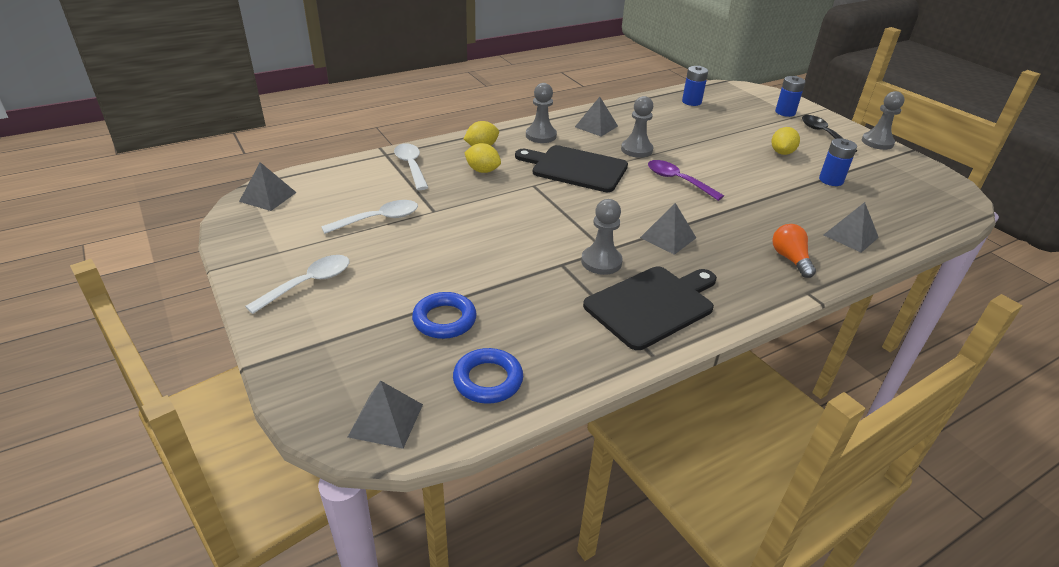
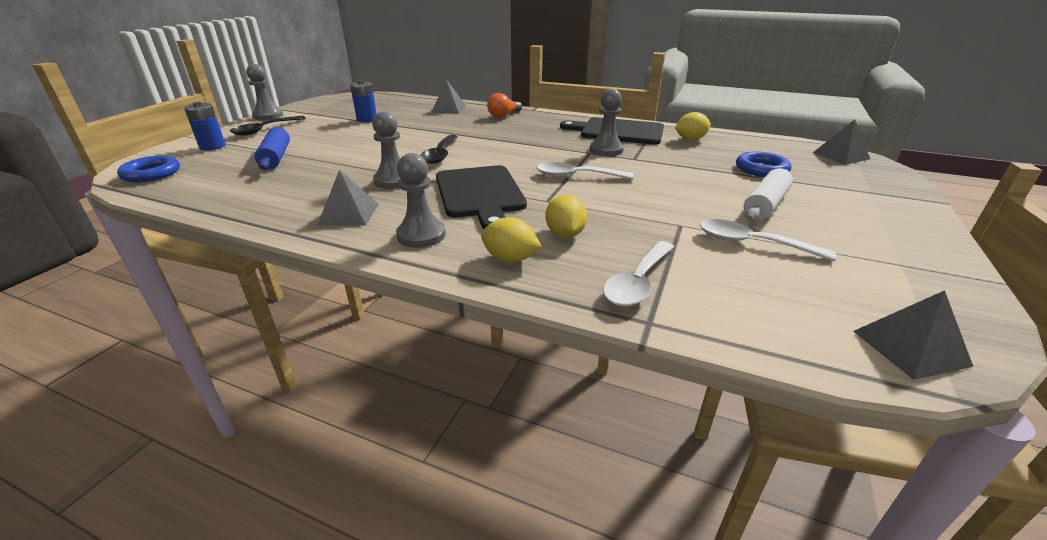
camera: 125 degrees left, 5 degrees down
white spoon [245,255,350,314] -> white spoon moved to [536,162,634,179]
blue ring [453,348,523,404] -> blue ring moved to [117,155,180,183]
grey pyramid [640,203,696,255] -> none
purple spoon [648,160,724,201] -> black spoon [421,135,458,164]
blue battery [682,66,708,106] -> none
yellow lemon [772,127,800,155] -> yellow lemon moved to [675,112,711,140]
none -> blue rolling pin [254,127,290,170]
none -> white rolling pin [743,168,793,221]

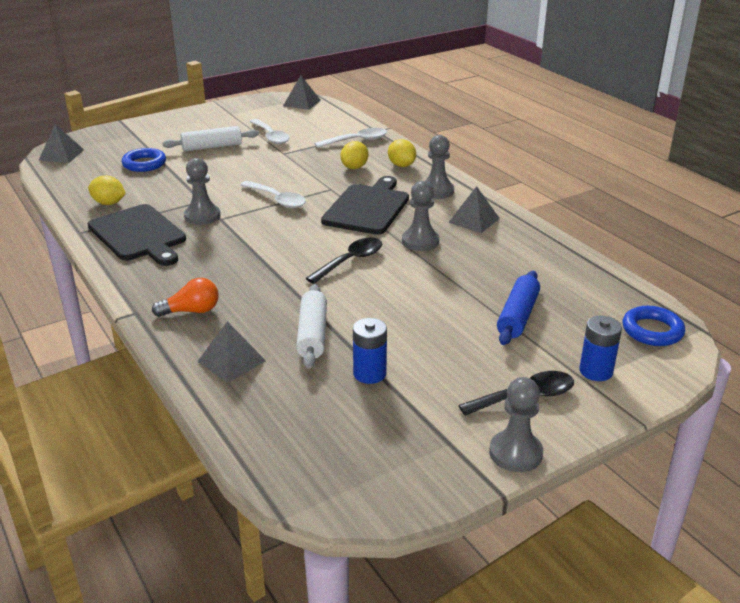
camera: 145 degrees left, 0 degrees up
none -> white rolling pin [296,284,327,369]

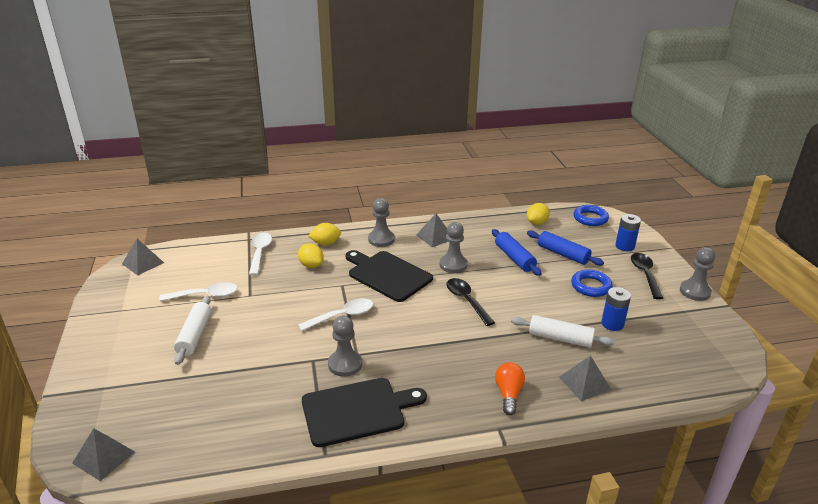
camera: 70 degrees left, 0 degrees up
yellow lemon [88,175,126,205] -> yellow lemon moved to [527,203,550,225]
blue ring [122,148,166,172] -> blue ring moved to [571,269,613,297]
none -> blue rolling pin [492,229,542,276]

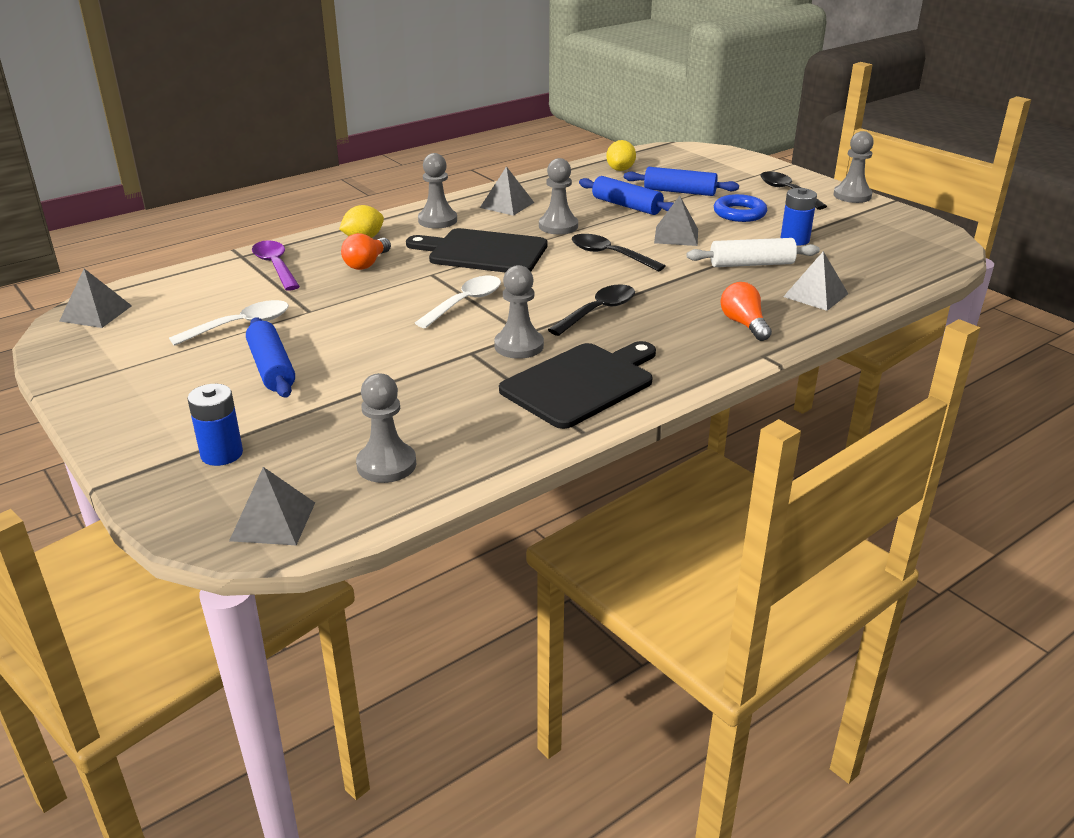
camera: 25 degrees left, 0 degrees up
white rolling pin [174,296,212,365] -> blue rolling pin [246,317,295,398]
white spoon [249,232,272,276] -> purple spoon [252,240,300,291]
yellow lemon [298,244,324,268] -> orange light bulb [341,233,391,270]
blue ring [573,205,609,226] -> none
blue battery [615,214,641,251] -> blue battery moved to [188,384,243,466]
none -> grey pawn [356,373,416,483]
none -> black spoon [548,284,635,336]
none -> grey pyramid [654,196,698,246]

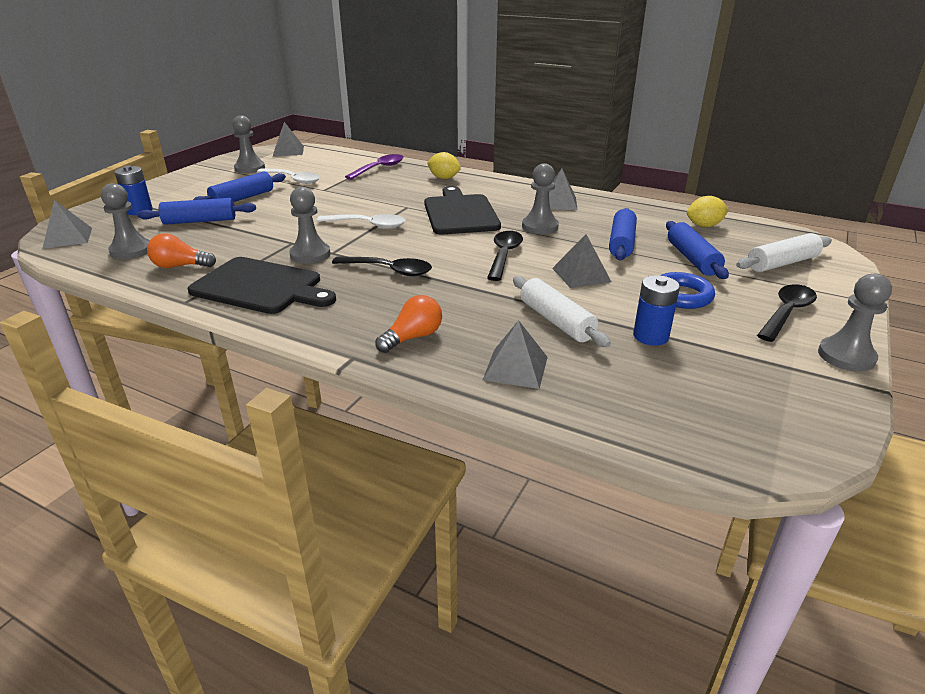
camera: 65 degrees right, 0 degrees up
orange light bulb [341,233,391,270] -> orange light bulb moved to [147,233,216,268]
grey pawn [418,153,457,228] -> grey pawn moved to [232,115,265,174]
none -> blue rolling pin [137,198,256,225]
none -> white rolling pin [736,233,832,272]

